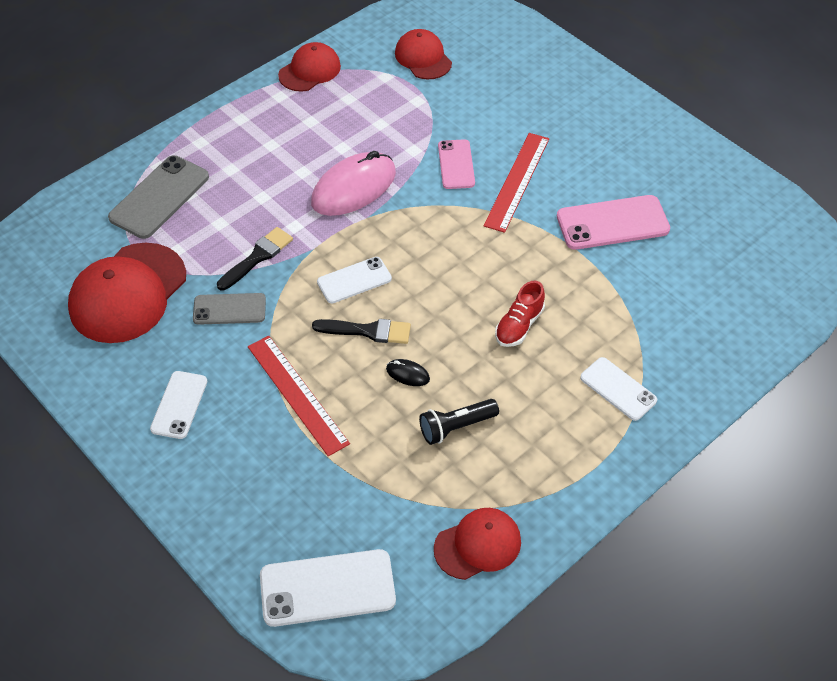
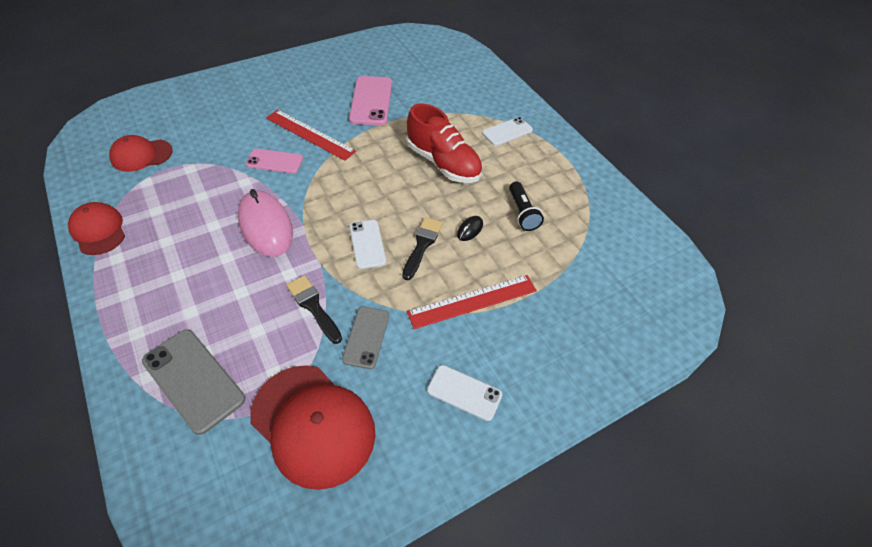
camera: 80 degrees left, 0 degrees up
white phone [260,549,396,627] -> none
red cap [434,508,521,580] -> none
red shoe [495,281,545,347] -> red shoe [407,103,483,183], size x1.79

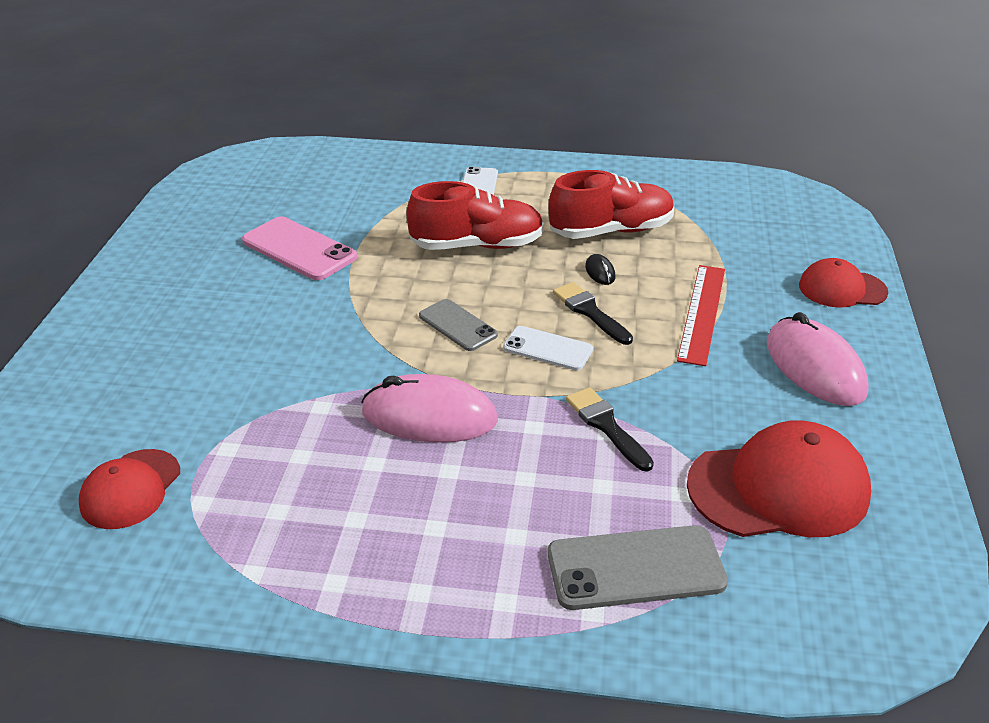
camera: 50 degrees left, 15 degrees down
red cap [68,202,125,255] -> red cap moved to [799,258,888,308]
pink phone [246,149,303,174] -> none
red ruler [266,110,356,161] -> none
black brush [287,275,342,344] -> black brush turned 60 degrees clockwise [566,387,654,472]
grey phone [342,307,389,369] -> grey phone moved to [419,299,498,351]
white phone [427,365,502,421] -> pink mouse [767,312,869,406]
black flashlight [509,181,544,231] -> red shoe [549,170,674,239]

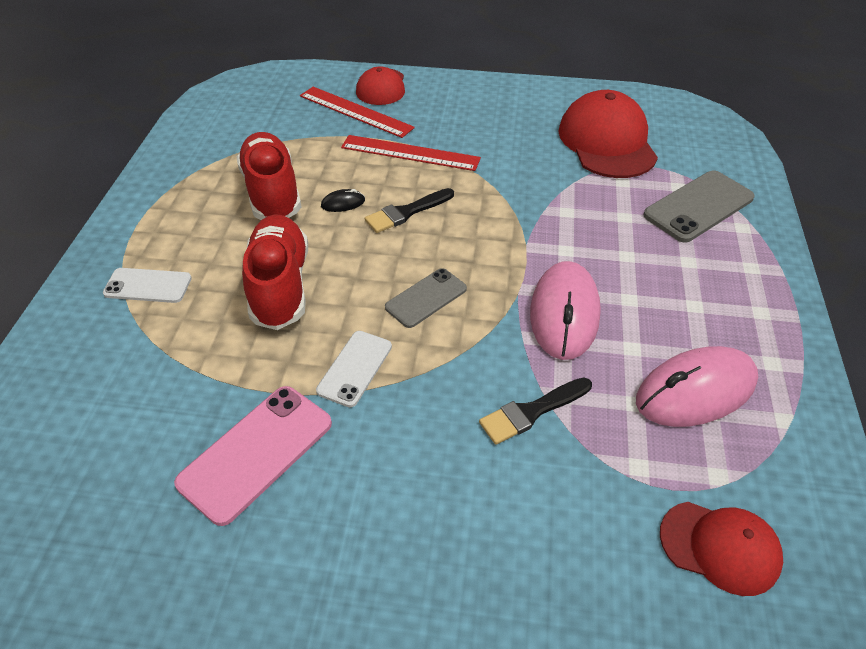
camera: 90 degrees left, 10 degrees up
white phone [503,326,593,371] -> white phone moved to [316,331,392,407]
grey phone [548,525,728,610] -> grey phone turned 60 degrees clockwise [643,171,754,243]
black brush [566,387,654,472] -> black brush moved to [479,377,592,445]
pink mouse [767,312,869,406] -> pink mouse moved to [636,346,758,427]
none -> red ruler [300,87,415,138]

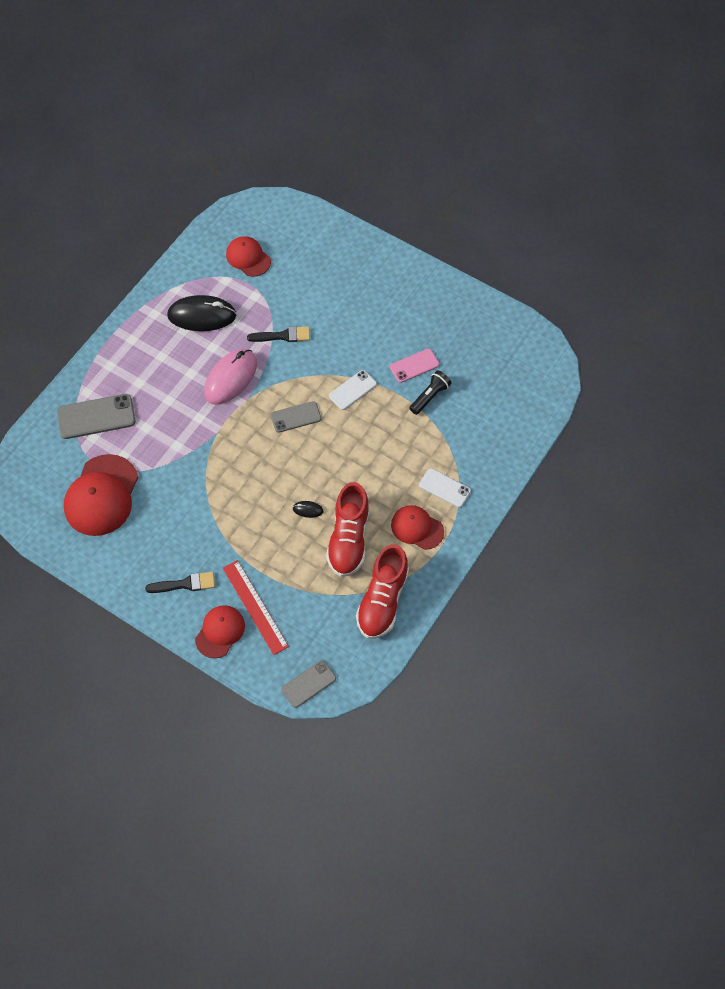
camera: 155 degrees left, 15 degrees up
pink phone [174,386,332,526] -> pink phone [390,349,439,383], size x0.64
red shoe [242,215,308,330] -> red shoe moved to [356,544,409,639]
red ruler [341,135,481,171] -> none
black brush [365,188,454,233] -> black brush moved to [145,572,215,593]
pink mouse [636,346,758,427] -> black mouse [167,295,237,331]
none -> grey phone [282,660,336,708]
none -> red cap [391,505,444,550]
none -> black flashlight [409,370,451,415]

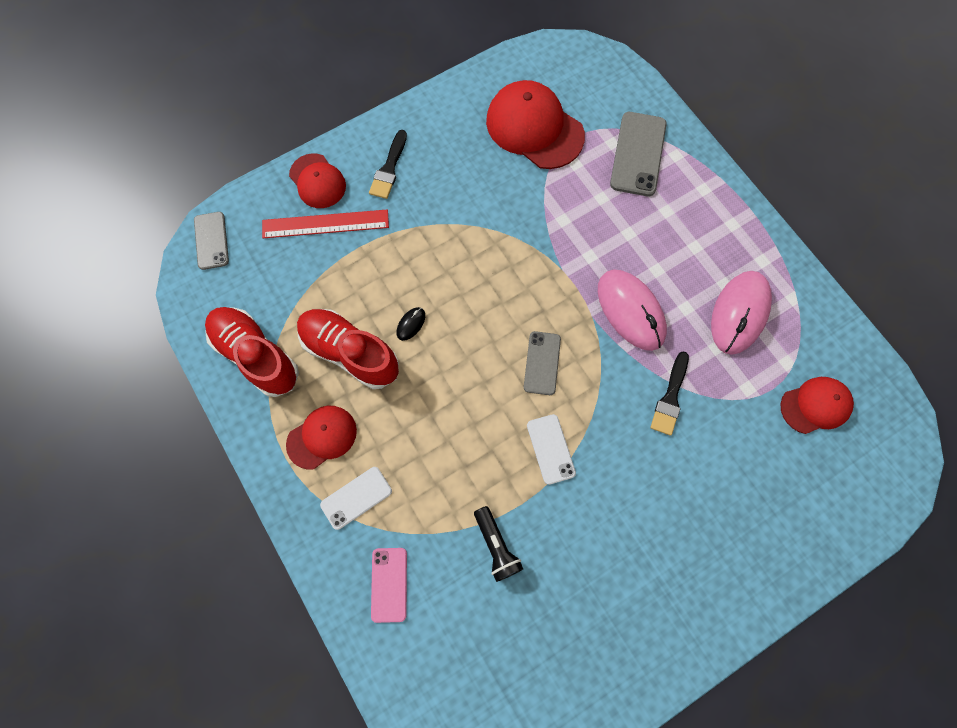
camera: 115 degrees right, 10 degrees up
black mouse [167,295,237,331] -> pink mouse [711,271,772,355]
pink phone [390,349,439,383] -> pink phone moved to [371,548,407,623]

